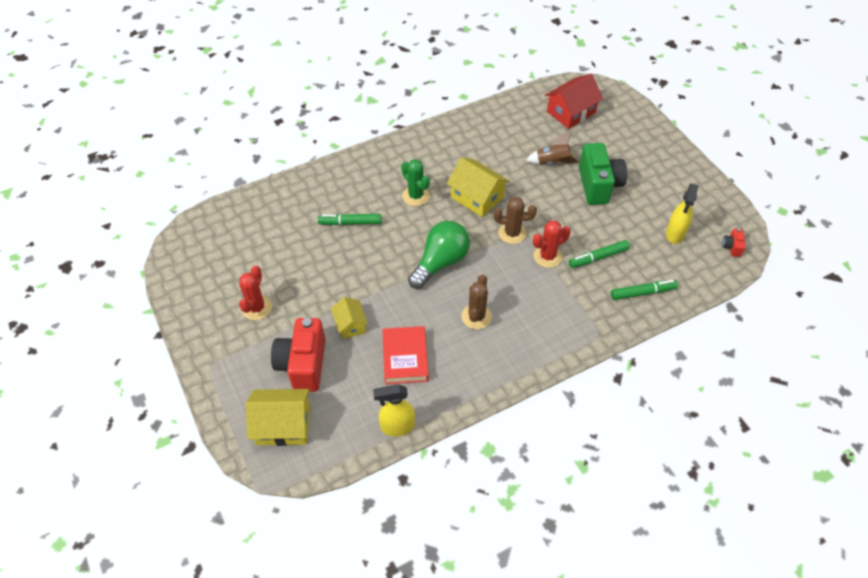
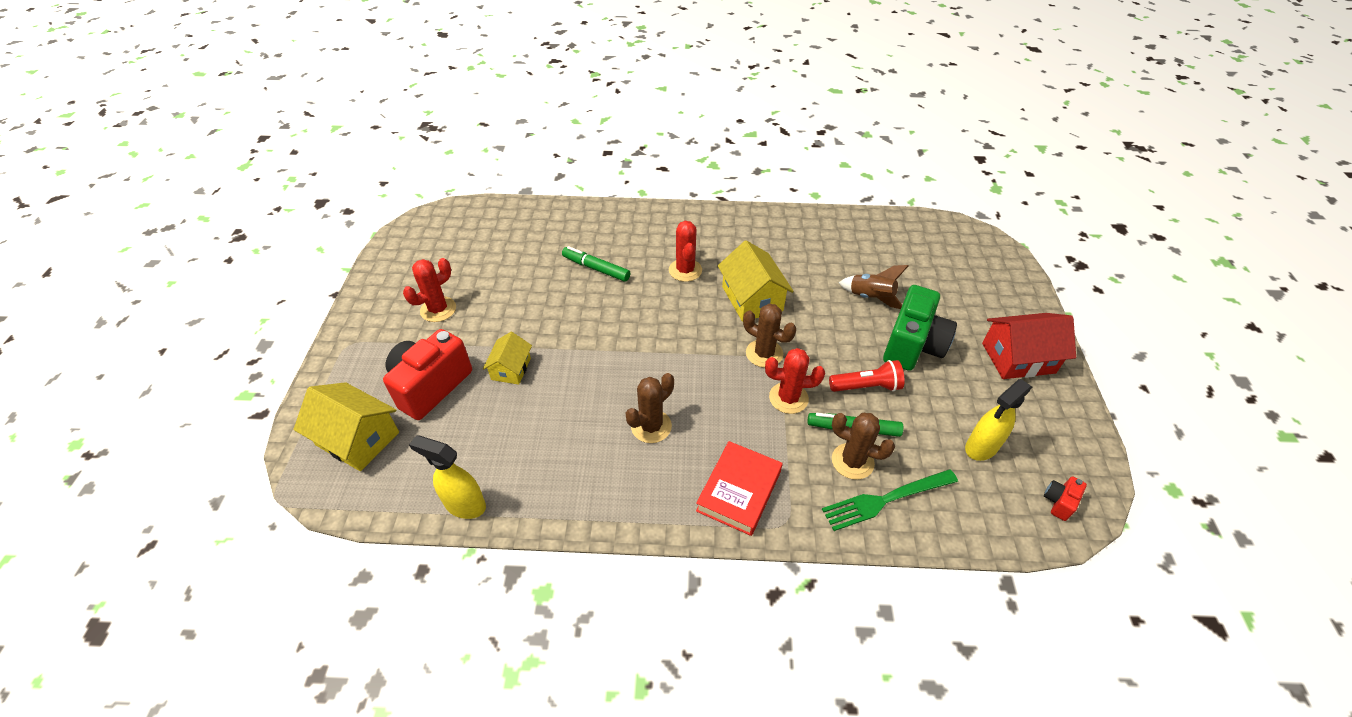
camera: 30 degrees right, 5 degrees down
red book [382,326,429,384] -> red book moved to [696,441,783,536]
green cactus [401,159,430,206] -> red cactus [669,221,702,282]
green light bulb [408,221,470,289] -> none
red house [545,74,603,129] -> red house moved to [982,313,1076,379]
green marker [611,280,678,300] -> green fork [822,469,958,531]
none -> red flashlight [829,360,904,392]
none -> brown cactus [832,413,895,480]

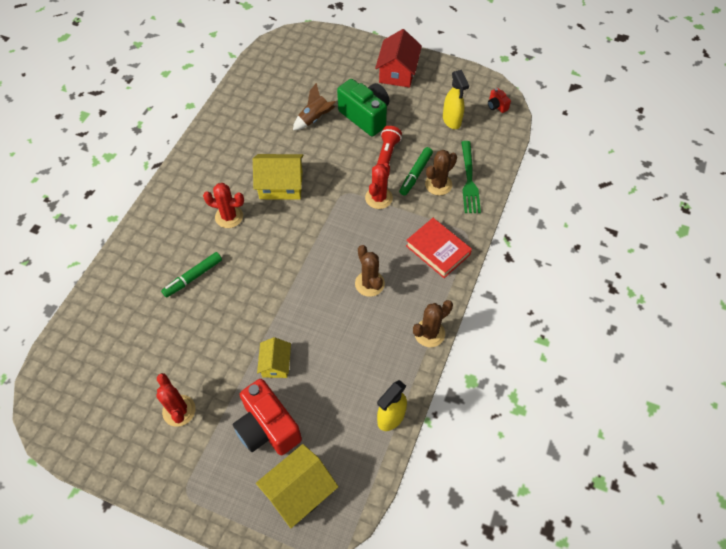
camera: 70 degrees left, 10 degrees up
yellow house [483,332,532,385] -> yellow house turned 60 degrees clockwise [257,337,291,378]
brown cactus [743,303,796,368] -> brown cactus moved to [413,300,453,347]

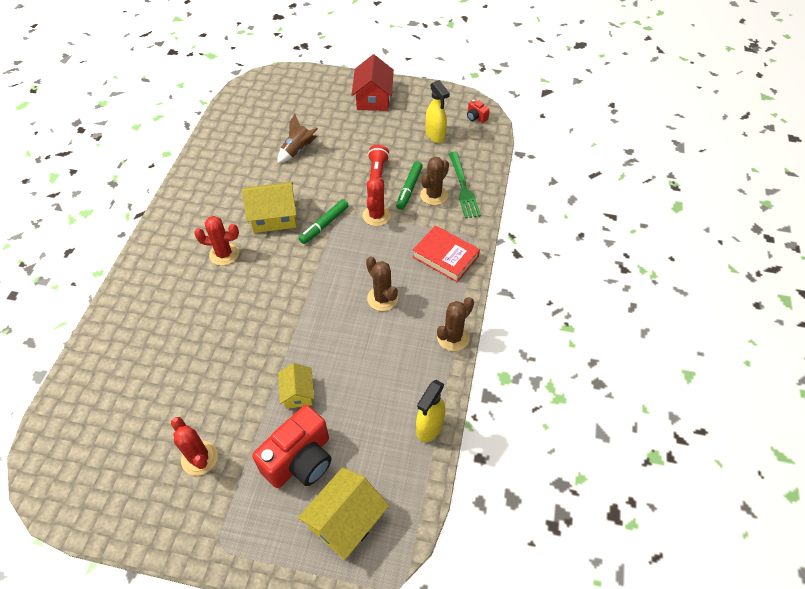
camera: 10 degrees left, 5 degrees down
green marker [161,252,222,297] -> green marker moved to [299,199,349,244]
red camera [233,379,302,455] -> red camera turned 90 degrees counterclockwise [252,405,332,488]
green camera [337,79,389,136] -> none

